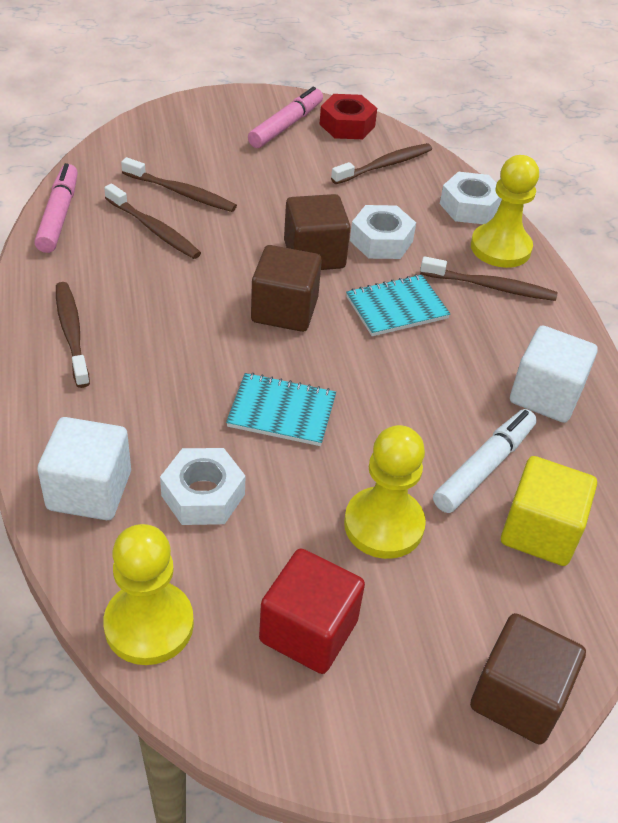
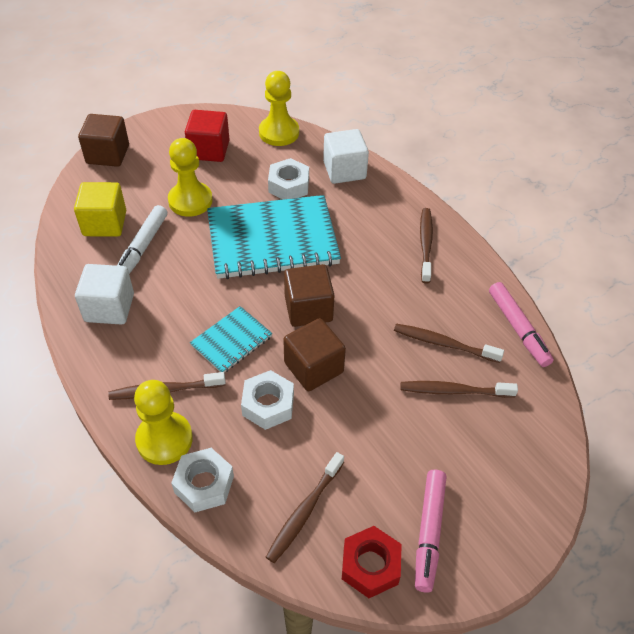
camera: 160 degrees right, 5 degrees up
brown toothbrush [56,282,90,388] -> brown toothbrush turned 135 degrees counterclockwise [420,208,433,284]
turquoise notebook [226,373,336,446] -> turquoise notebook [207,195,341,279], size x2.02

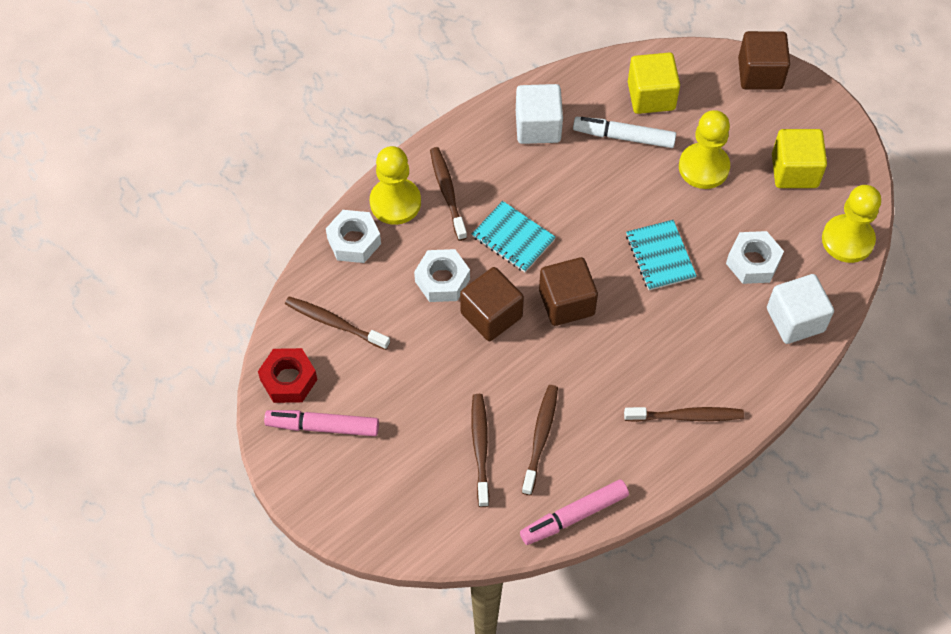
camera: 85 degrees right, 10 degrees up
red cube [185,110,230,162] -> yellow cube [772,129,827,188]
turquoise notebook [207,195,341,279] -> turquoise notebook [626,220,697,290], size x0.49

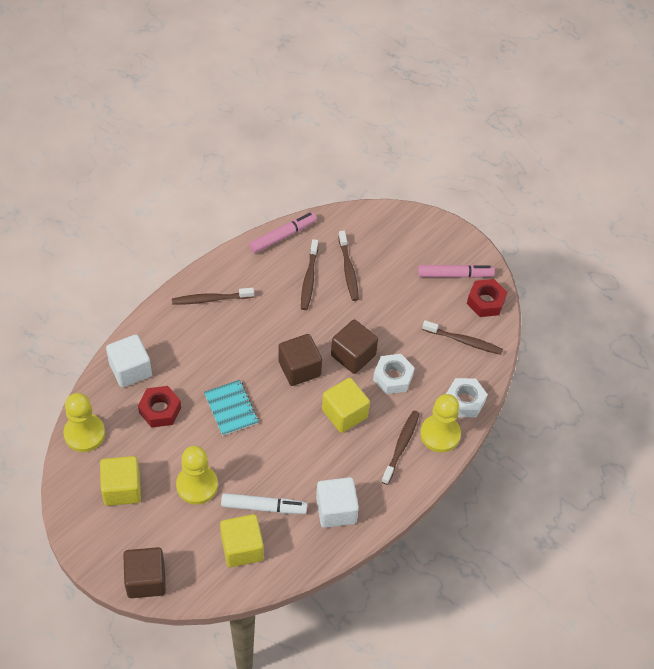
camera: 170 degrees right, 5 degrees down
brown toothbrush [430,147,467,241] -> brown toothbrush turned 135 degrees counterclockwise [381,411,420,485]
turquoise notebook [472,201,556,272] -> yellow cube [322,378,370,433]
white nut [726,231,784,284] -> red nut [138,386,181,428]

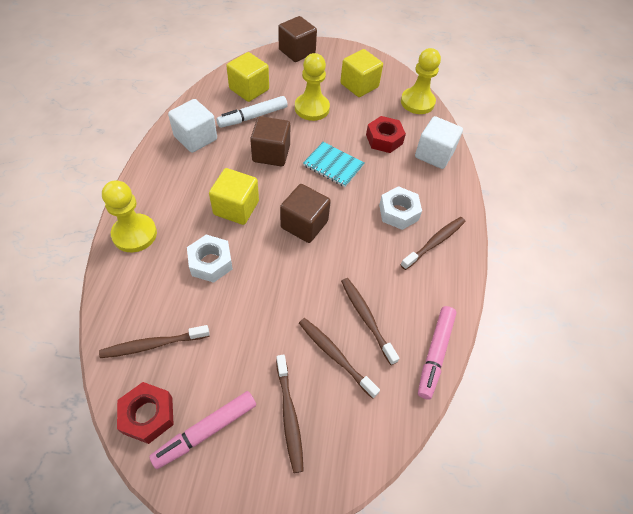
camera: 145 degrees right, 0 degrees up
brown cube [331,319,378,374] -> brown cube moved to [250,116,290,166]
brown toothbrush [381,411,420,485] -> brown toothbrush moved to [276,355,304,473]
white nut [446,378,488,417] -> white nut moved to [379,186,422,230]

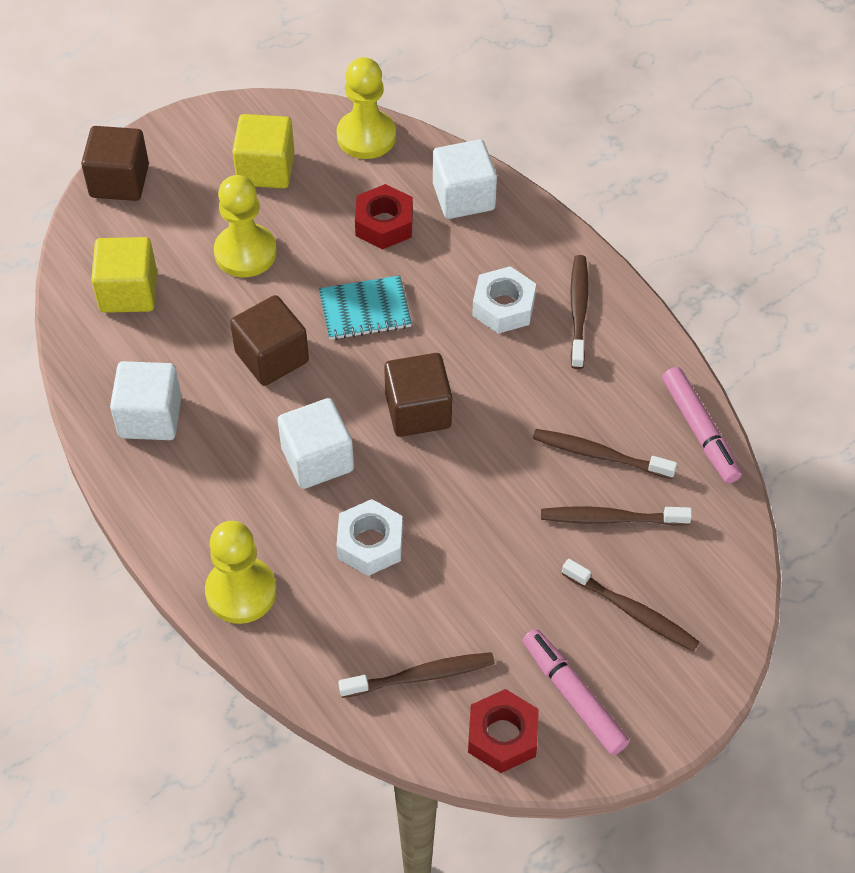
camera: 40 degrees left, 0 degrees up
brown toothbrush [99,325,210,358] -> brown toothbrush turned 135 degrees counterclockwise [338,652,495,698]
pink marker [149,391,256,469] -> pink marker turned 135 degrees clockwise [522,629,630,755]
yellow cube [209,168,259,225] -> white cube [278,398,354,489]
white marker [216,96,288,128] -> none

